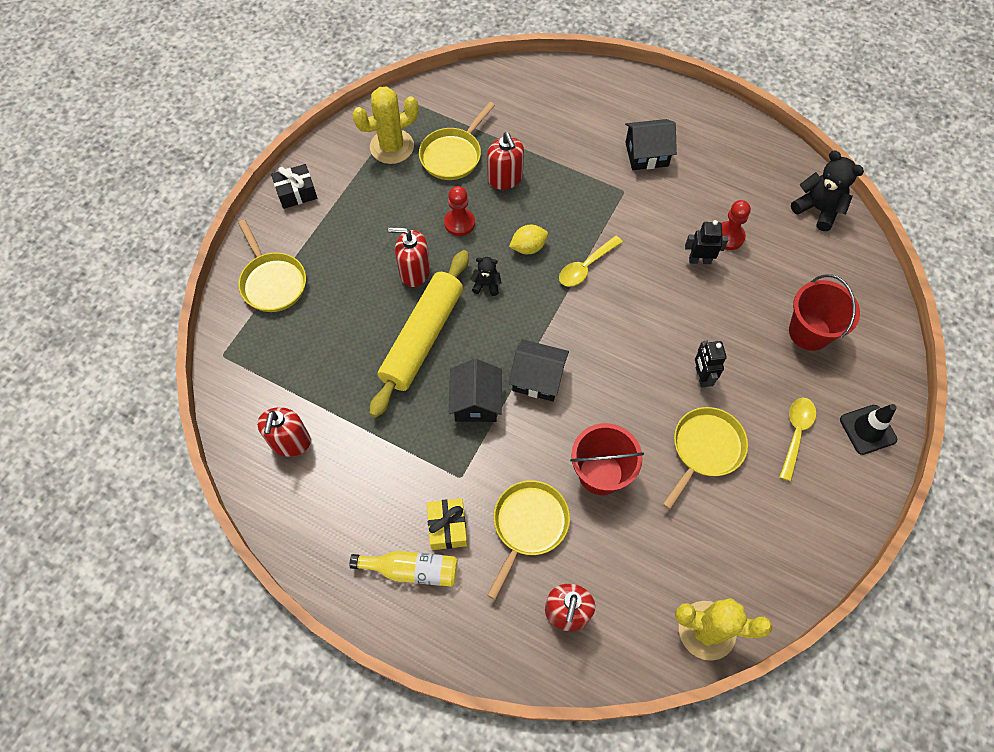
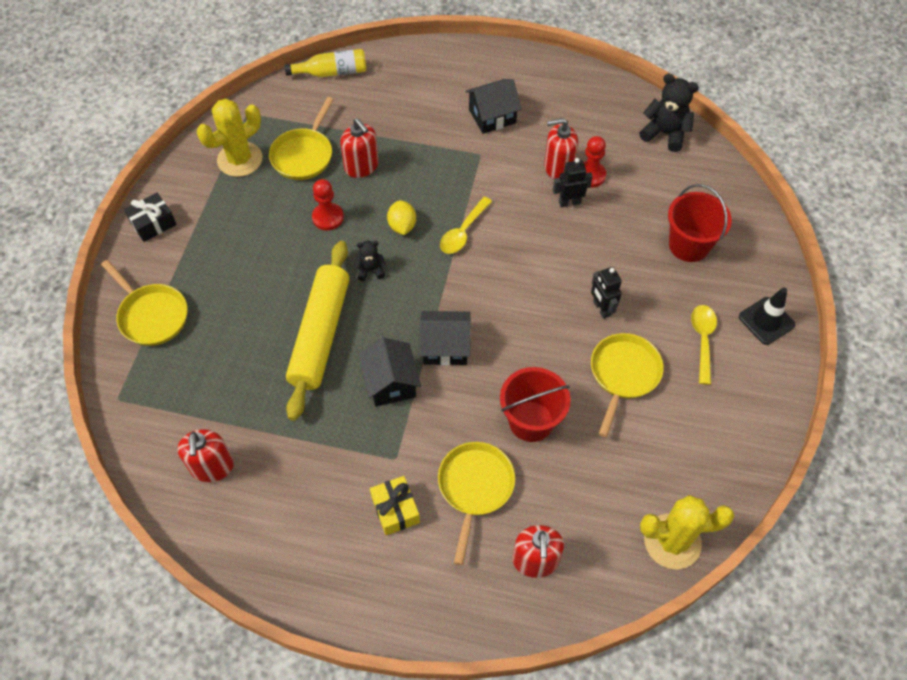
camera: 15 degrees left, 5 degrees down
yellow bottle [349,551,457,587] -> yellow bottle moved to [284,49,366,77]
red soap dispenser [388,228,430,287] -> red soap dispenser moved to [544,118,578,179]
yellow lemon [509,225,548,254] -> yellow lemon turned 60 degrees counterclockwise [387,200,416,235]

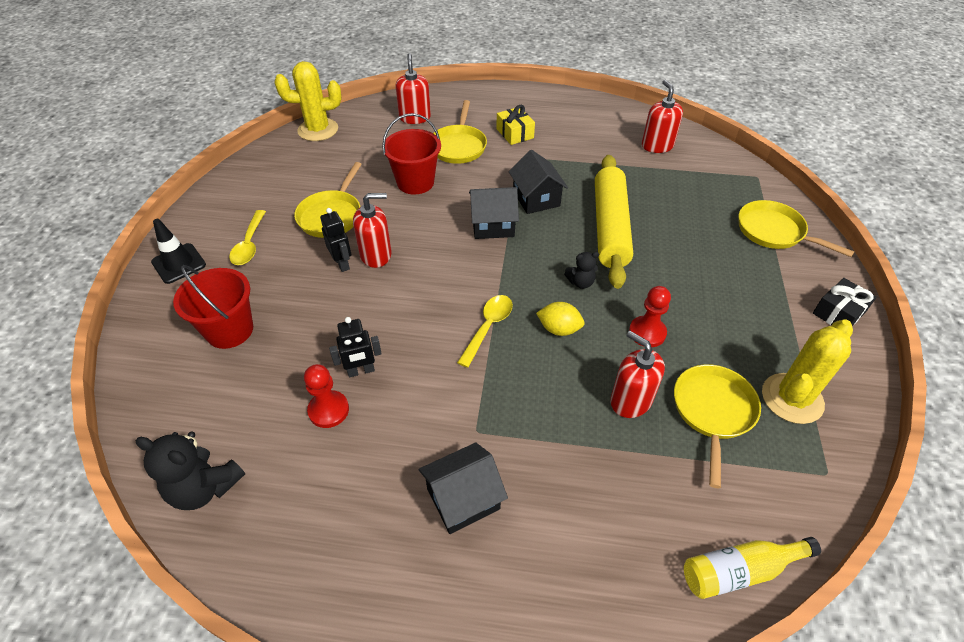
camera: 175 degrees right, 10 degrees down
yellow lemon [387,200,416,235] -> yellow lemon turned 60 degrees counterclockwise [536,302,585,336]
red soap dispenser [544,118,578,179] -> red soap dispenser moved to [353,193,392,268]

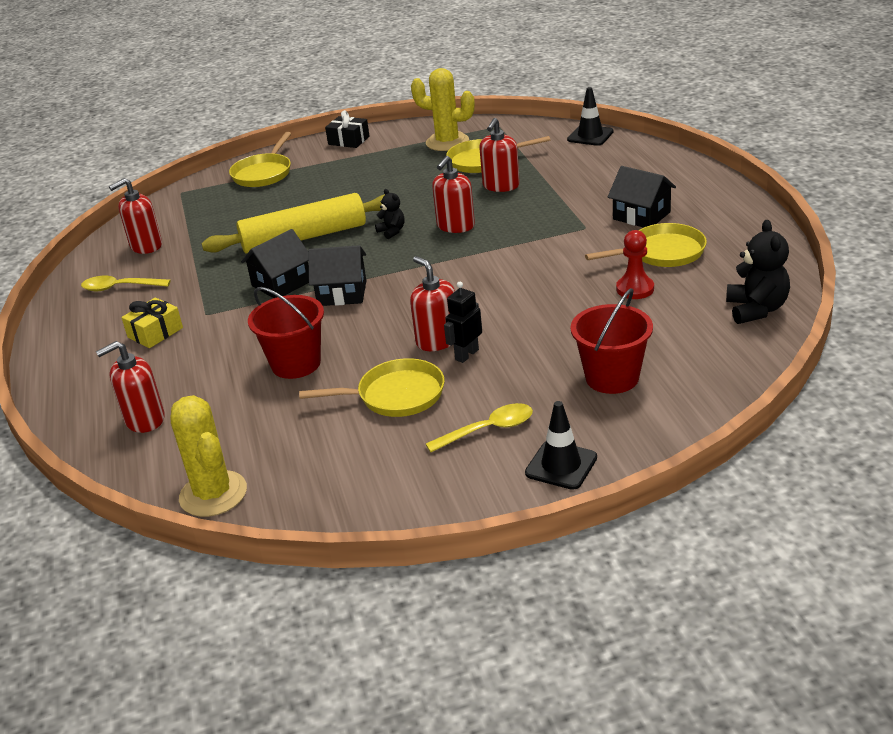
camera: 110 degrees left, 15 degrees down
black robot [329,317,382,378] -> none
yellow pan [433,100,487,164] -> yellow pan moved to [585,223,707,267]
yellow spoon [457,295,513,368] -> yellow spoon moved to [81,276,171,291]
black house [469,187,519,239] -> black house turned 60 degrees counterclockwise [308,245,367,306]
yellow lemon [536,302,585,336] -> red soap dispenser [432,156,475,233]
red pawn [629,286,671,347] -> none
yellow bottle [684,537,821,599] -> black traffic cone [567,87,614,146]

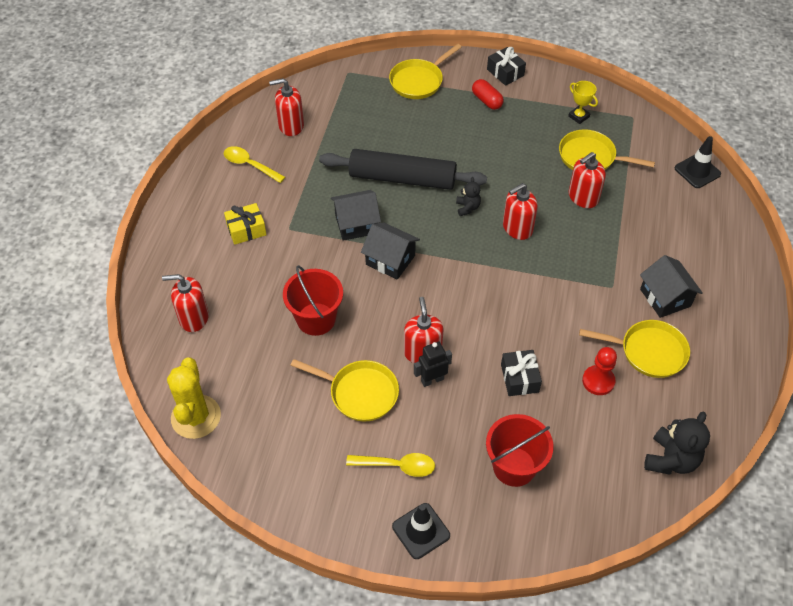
camera: 25 degrees right, 20 degrees up
yellow rolling pin [202,193,385,253] -> black rolling pin [319,149,487,190]
yellow cactus [411,68,475,151] -> yellow trophy [568,81,598,124]
none -> red capsule [472,79,504,110]
none -> black gift [501,350,542,396]

